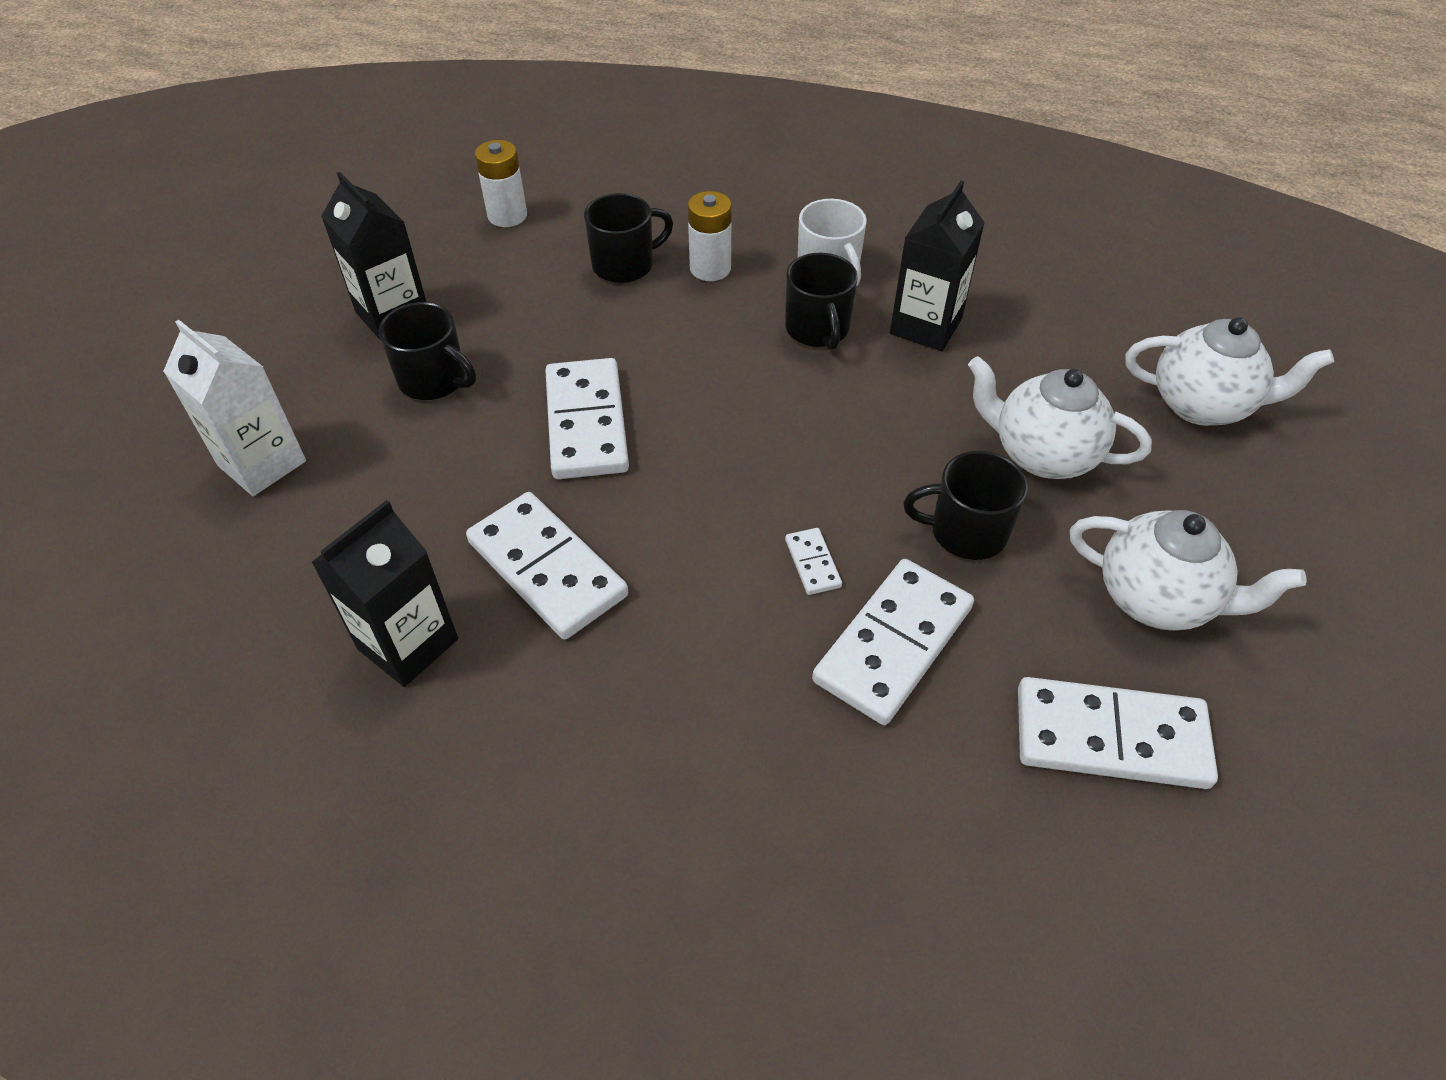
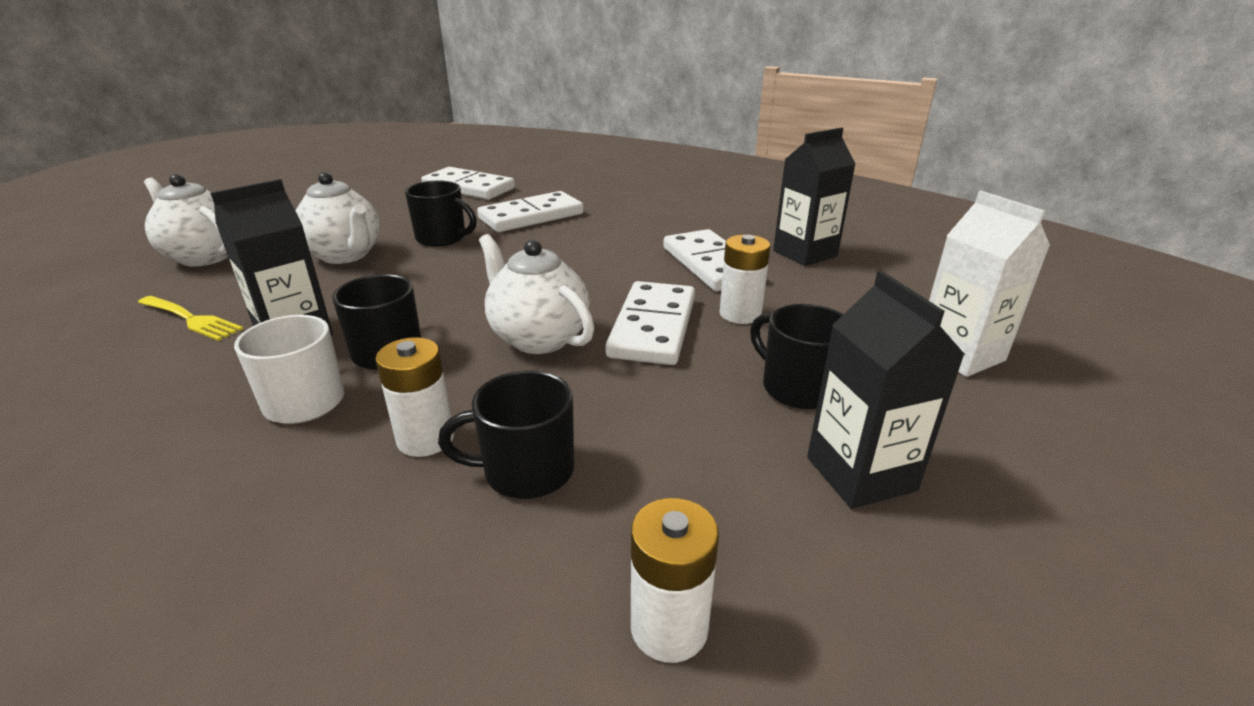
camera: 160 degrees left, 20 degrees down
white domino [785,528,842,595] -> none
white teapot [1070,510,1307,631] -> white teapot moved to [479,234,594,354]
none -> yellow fork [138,296,243,341]
none -> white battery [720,235,771,324]

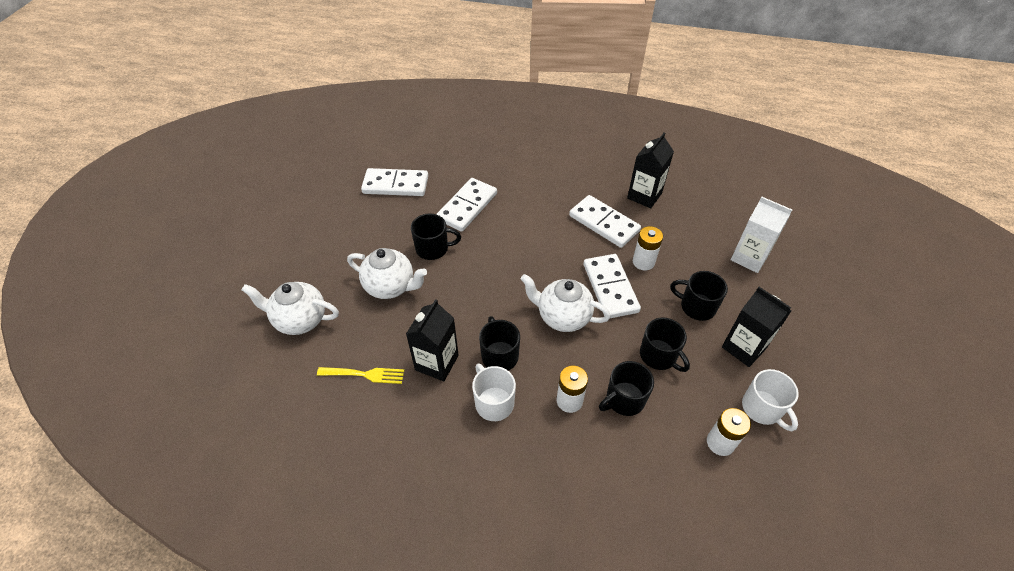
camera: 25 degrees left, 20 degrees up
none -> black mug [640,317,690,372]
none -> white mug [742,369,799,431]

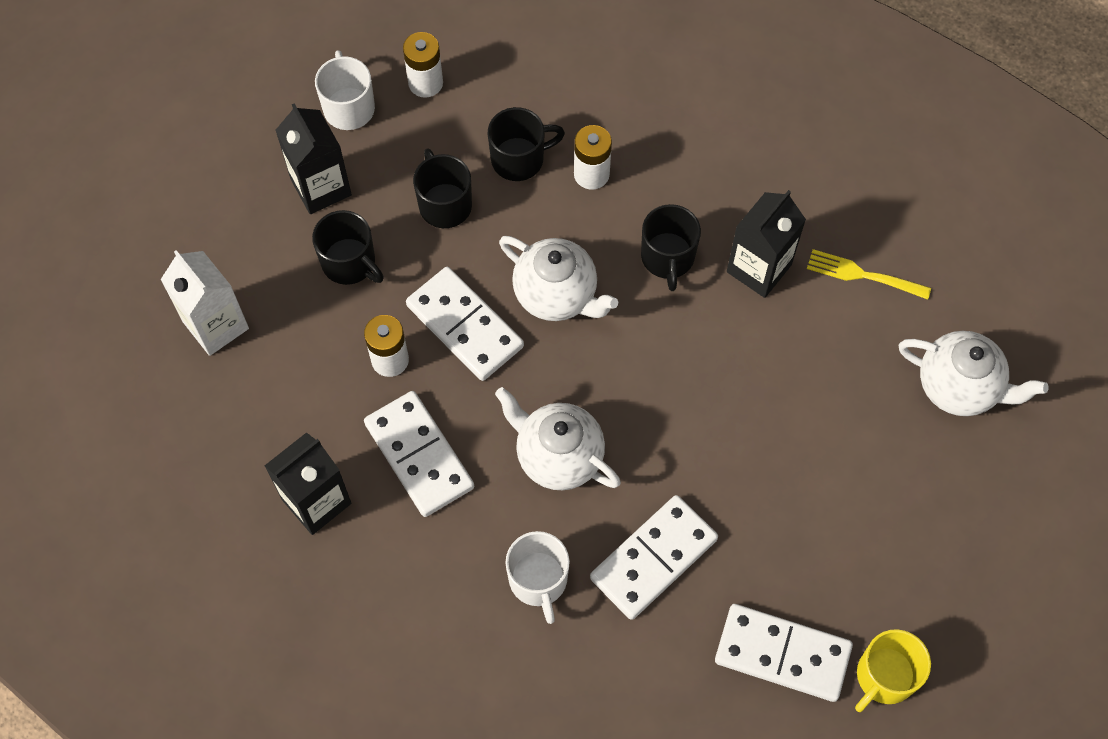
camera: 165 degrees left, 15 degrees up
white teapot [347,248,427,299] -> white teapot moved to [495,387,621,490]
black mug [411,213,461,260] -> none
white mug [472,363,516,421] -> white mug moved to [506,531,570,624]
white domino [584,254,641,318] -> white domino turned 45 degrees counterclockwise [406,267,524,381]
none -> yellow mug [855,629,931,712]

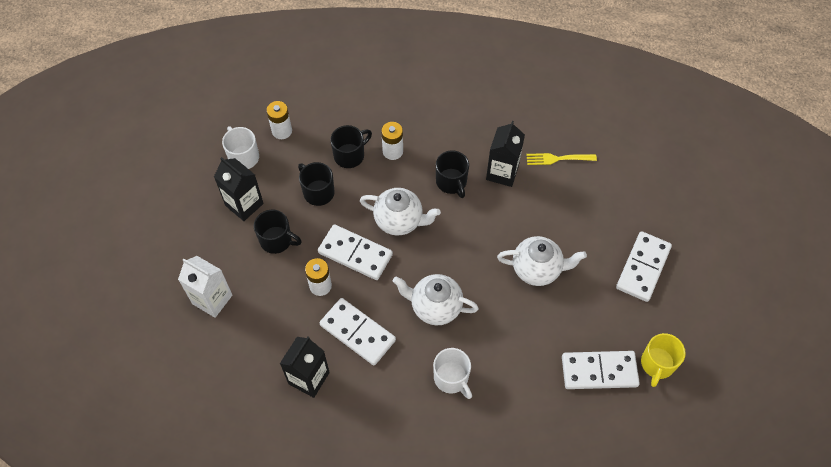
camera: 20 degrees left, 5 degrees down
white domino [590,495,718,620] -> white domino moved to [616,231,672,302]
white teapot [899,331,1049,416] -> white teapot moved to [497,236,587,286]

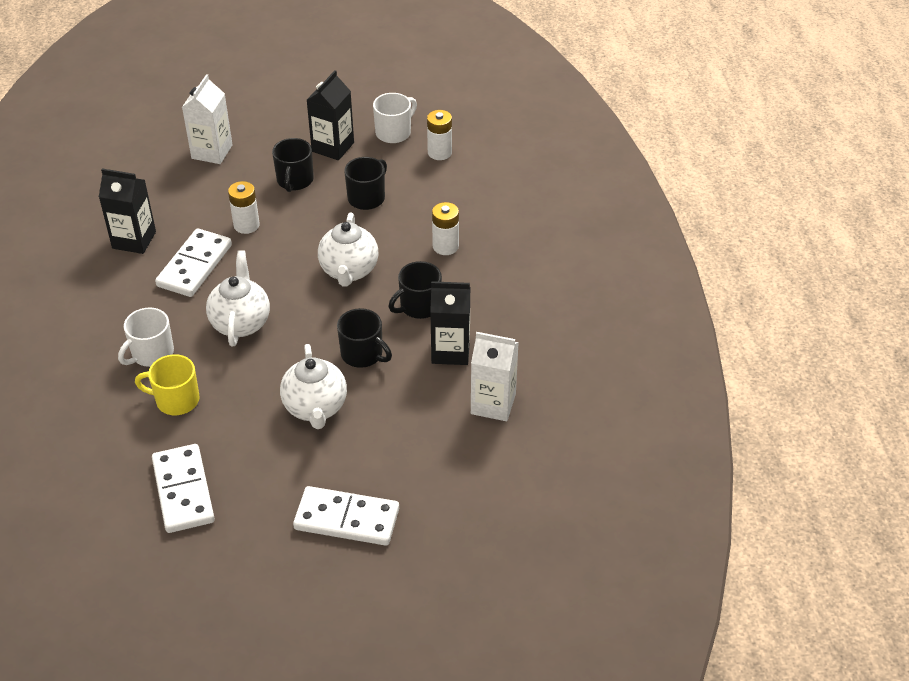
camera: 75 degrees right, 15 degrees down
white domino [318,224,393,280] -> none
black mug [330,125,372,168] -> black mug moved to [337,308,392,368]
yellow fork [526,153,597,165] -> white carton [471,332,519,421]
yellow mug [641,333,686,387] -> yellow mug moved to [135,354,200,415]

